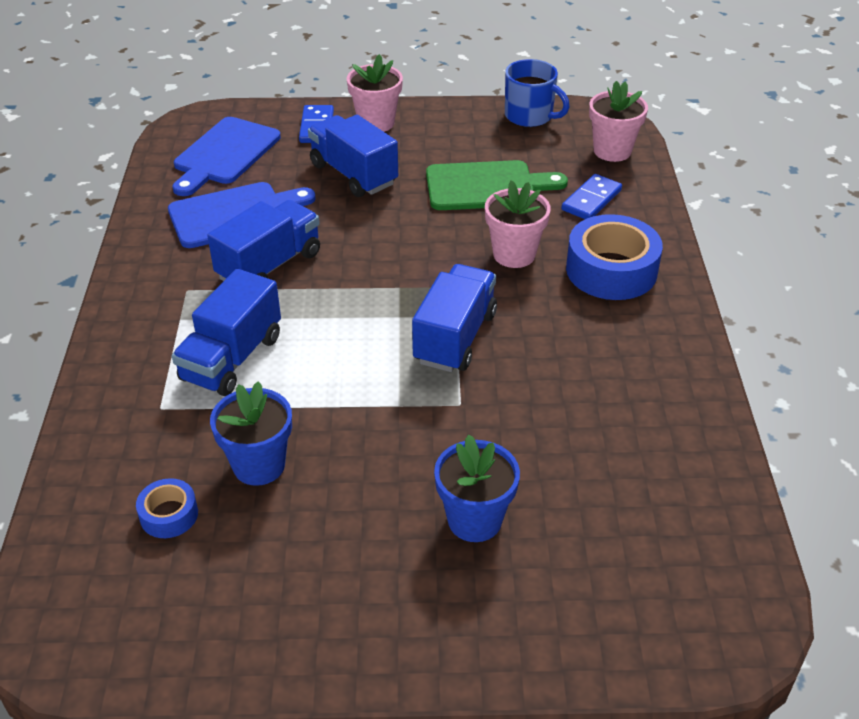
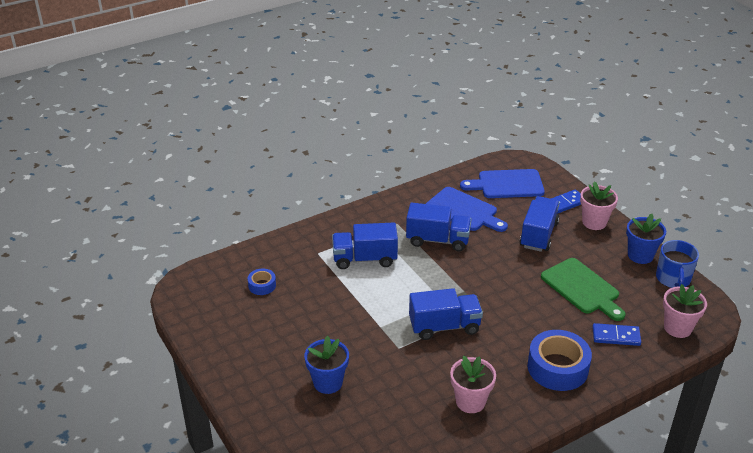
camera: 60 degrees right, 5 degrees down
blue flower pot [210,381,292,486] -> blue flower pot moved to [626,214,666,264]
pink flower pot [485,180,551,268] -> pink flower pot moved to [450,356,496,413]

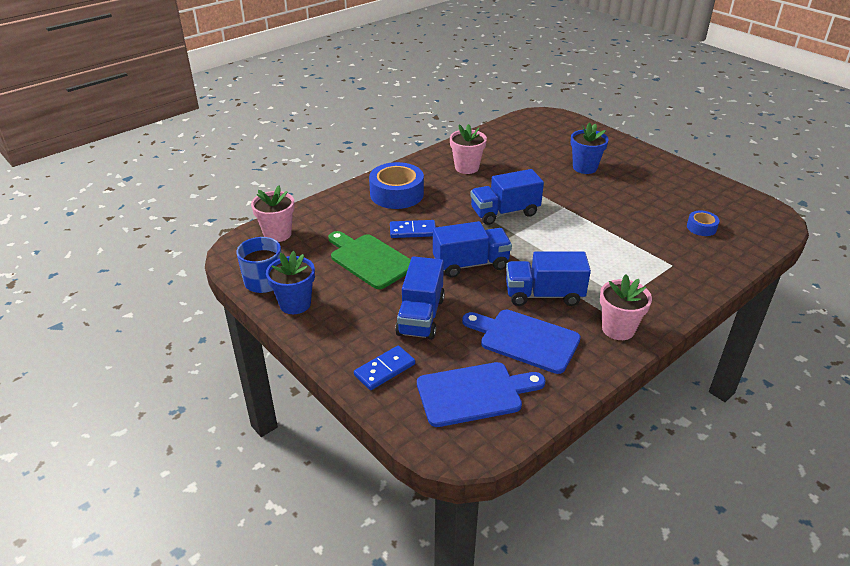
camera: 170 degrees right, 0 degrees up
blue truck [332,222,398,269] -> blue truck moved to [433,221,512,278]
pink flower pot [580,181,618,230] -> pink flower pot moved to [600,274,652,340]
blue domino [592,323,641,346] -> blue domino moved to [390,220,436,238]

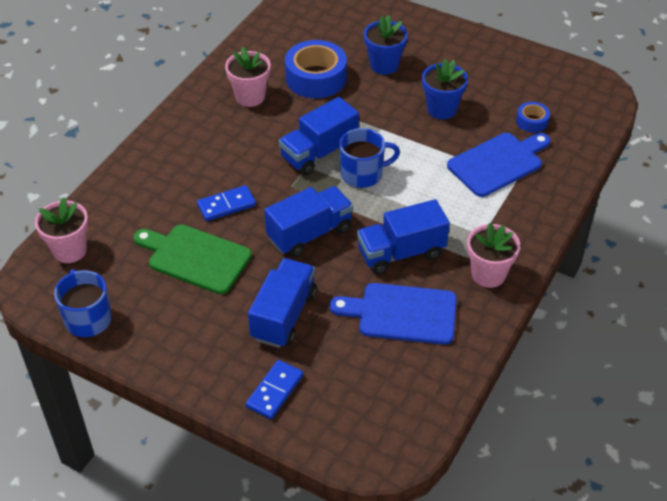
camera: 20 degrees left, 10 degrees up
blue flower pot [266,251,315,314] -> blue flower pot moved to [422,59,468,119]
blue tape [369,162,424,209] -> blue tape moved to [285,40,347,98]
blue truck [395,256,445,340] -> blue truck turned 150 degrees counterclockwise [248,258,317,348]
blue cutting board [417,362,545,427] -> blue cutting board moved to [447,133,551,197]
none -> blue mug [339,128,400,188]

